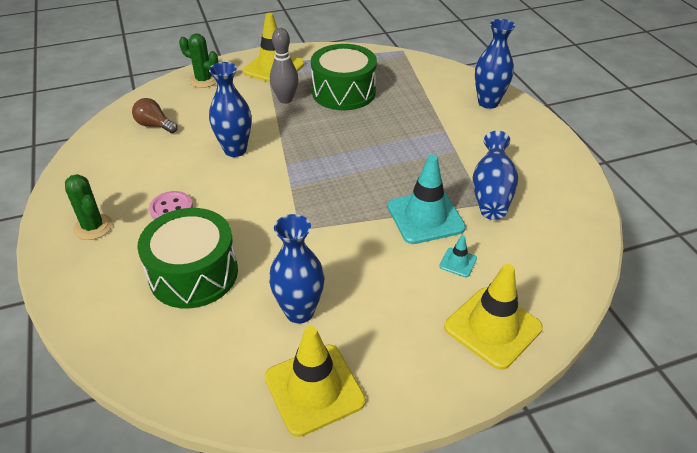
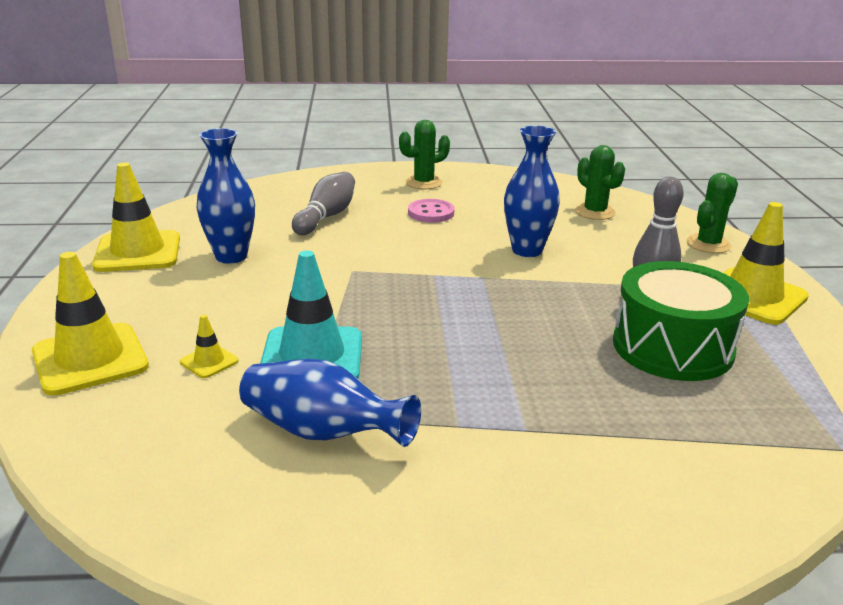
camera: 105 degrees right, 15 degrees down
brown light bulb [132,98,178,133] -> green cactus [575,145,625,220]
green drum [137,208,238,309] -> grey bowling pin [292,172,355,235]
turquoise traffic cone [439,235,477,277] -> yellow traffic cone [180,315,239,378]
blue vase [475,19,515,109] -> none

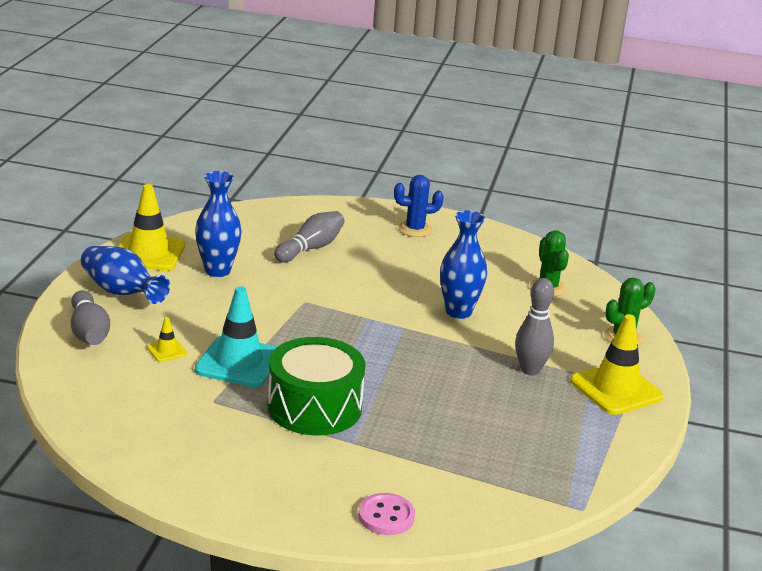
camera: 15 degrees right, 0 degrees up
yellow traffic cone [32,252,149,396] -> grey bowling pin [71,290,110,345]
blue vase [239,359,421,447] -> blue vase moved to [81,246,170,304]
green cactus [399,120,450,189] -> blue cactus [394,175,444,237]
pink button [408,199,454,223] -> pink button moved to [358,493,415,535]
green drum [613,261,749,381] -> green drum moved to [267,337,366,436]

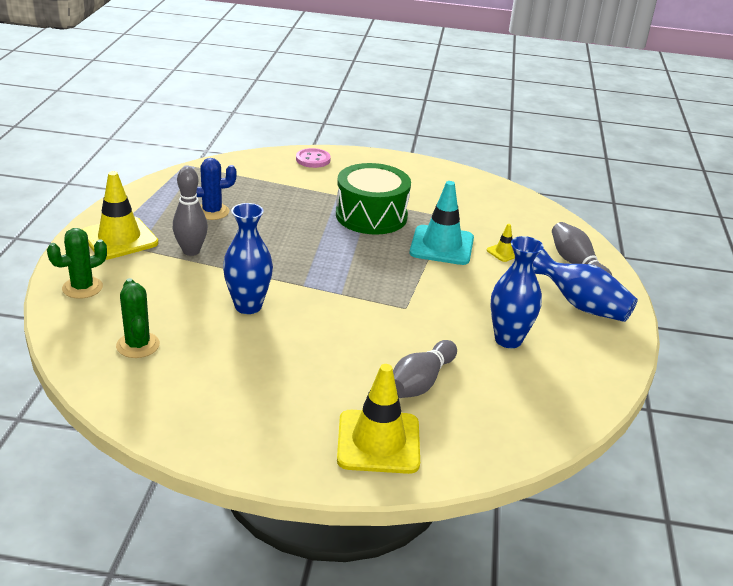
camera: 175 degrees right, 5 degrees up
yellow traffic cone [118,184,185,271] -> yellow traffic cone moved to [337,364,420,474]
blue cactus [394,175,444,237] -> blue cactus moved to [196,158,237,220]

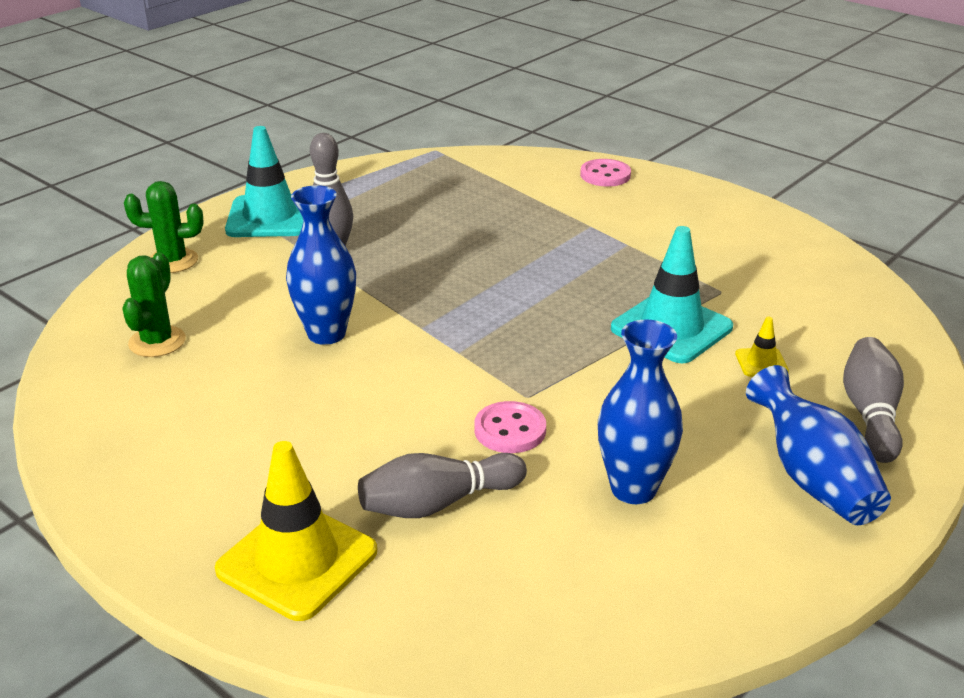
camera: 35 degrees right, 0 degrees up
yellow traffic cone [82,171,159,260] -> turquoise traffic cone [225,126,303,237]
blue cactus [196,158,237,220] -> none
green drum [336,163,411,235] -> none
none -> pink button [474,401,546,453]

